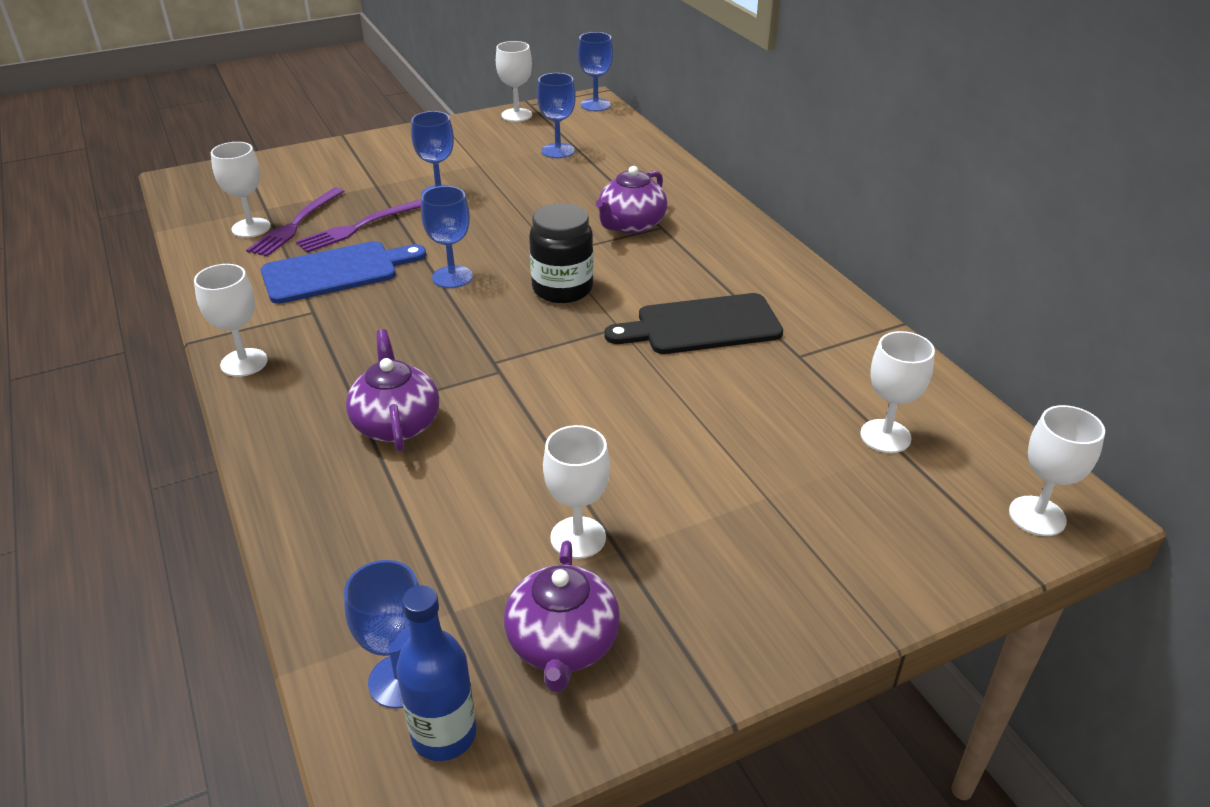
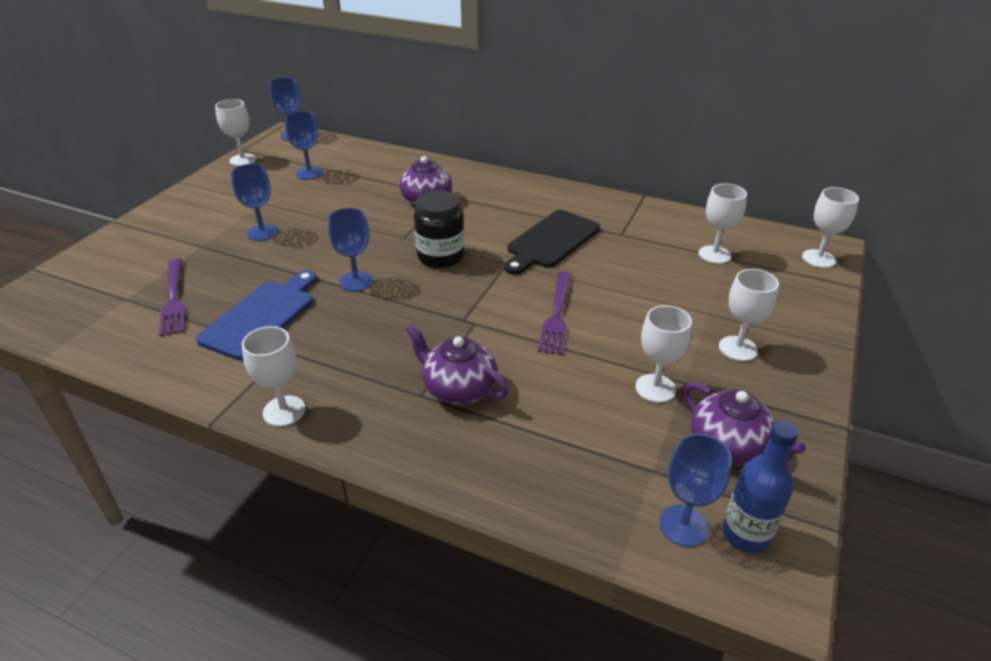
camera: 40 degrees left, 0 degrees up
white goblet [211,142,271,238] -> white goblet moved to [719,269,779,361]
purple fork [295,199,421,253] -> purple fork moved to [538,271,571,355]

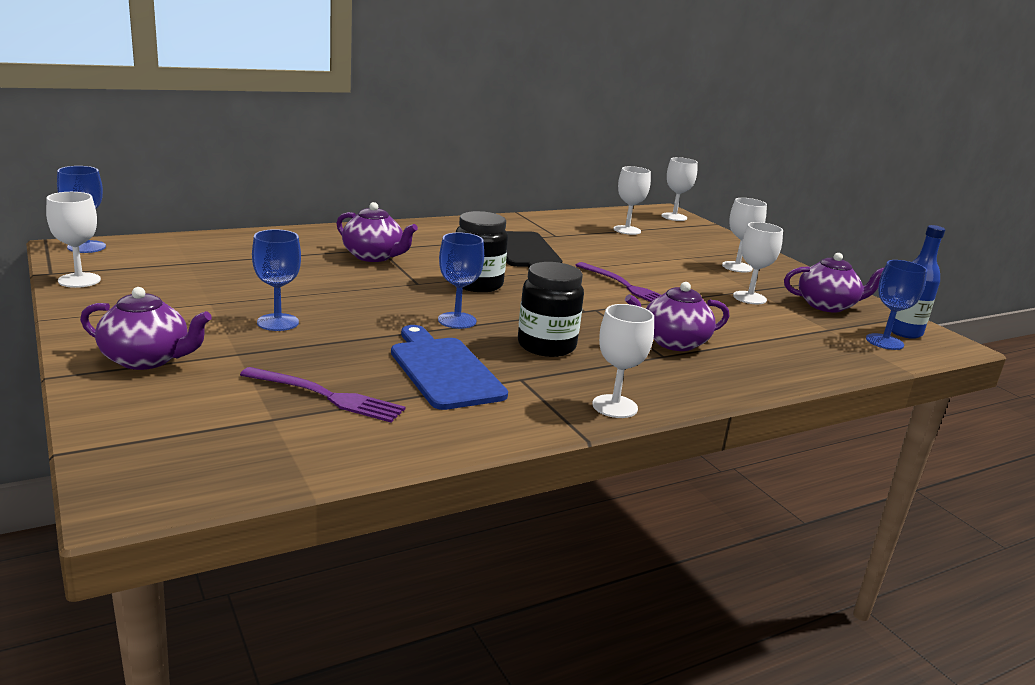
camera: 55 degrees left, 15 degrees down
blue goblet [285,111,323,180] -> none
none -> purple teapot [80,287,212,370]
none -> black jar [518,262,584,357]

